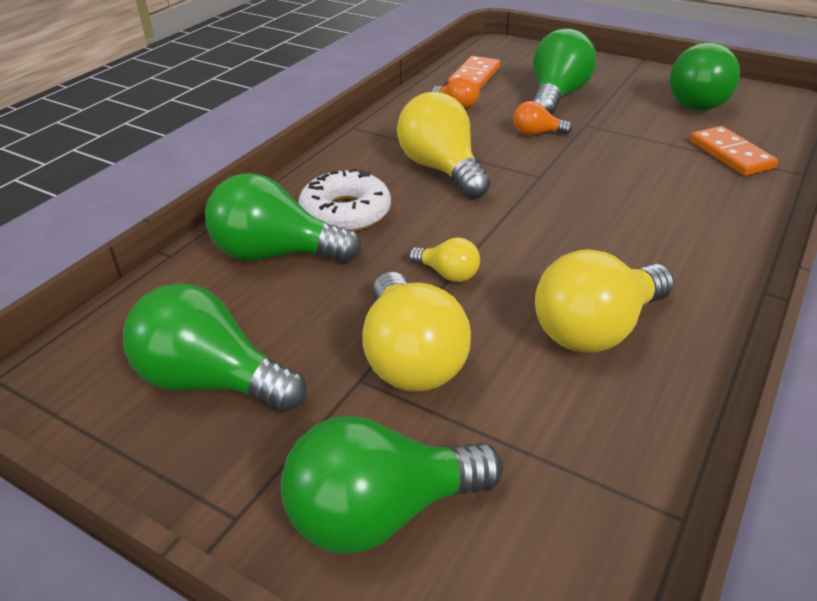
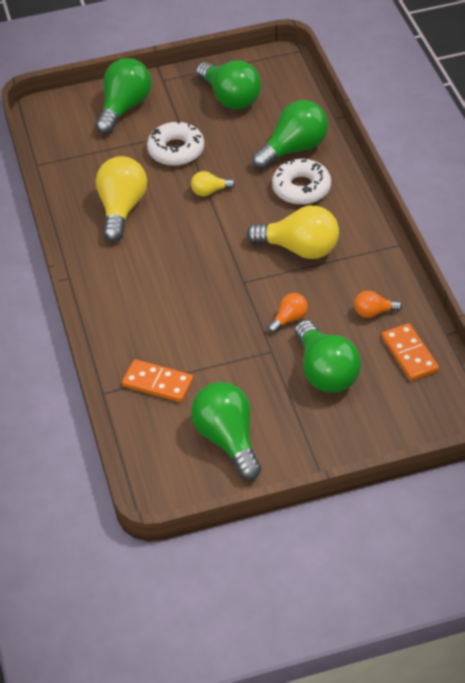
camera: 135 degrees right, 10 degrees up
green light bulb [123,283,307,412] -> green light bulb turned 75 degrees clockwise [196,60,261,109]
yellow light bulb [362,272,471,392] -> white donut [147,120,204,166]

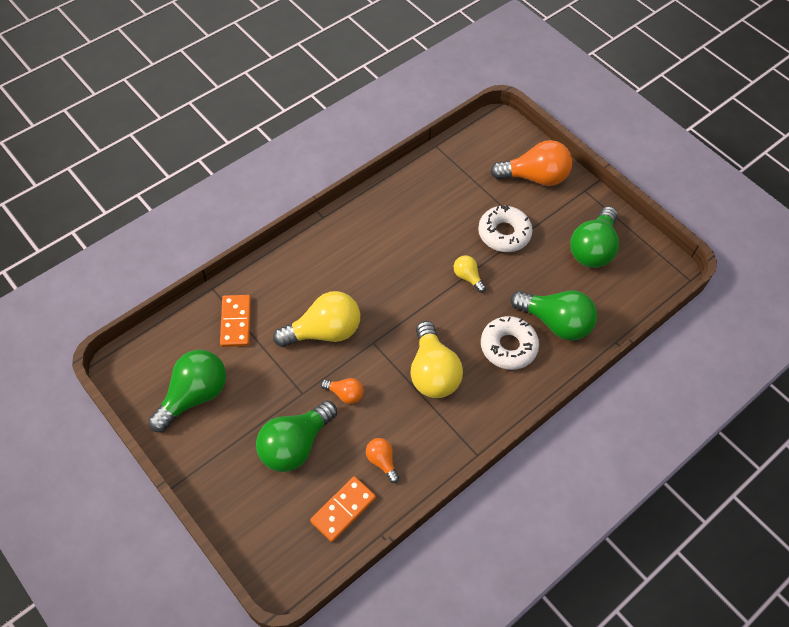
camera: 60 degrees right, 10 degrees up
green light bulb [96,58,152,134] -> orange light bulb [490,140,572,186]
yellow light bulb [96,156,147,242] -> yellow light bulb moved to [273,291,360,347]

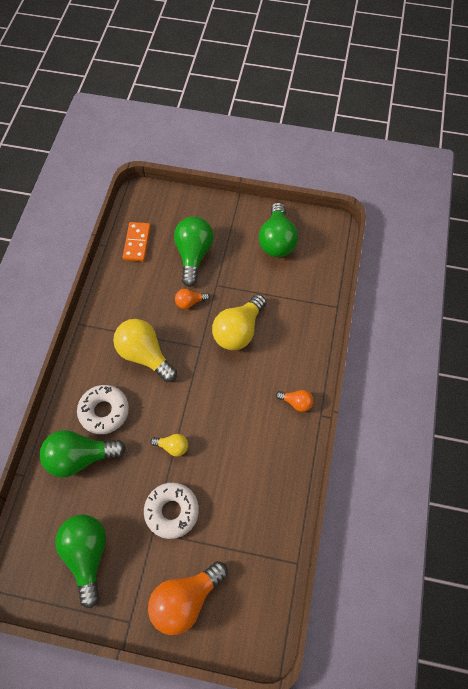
camera: 145 degrees right, 5 degrees up
orange domino [220,295,251,347] -> none
orange light bulb [366,438,399,483] -> orange light bulb moved to [276,390,314,412]

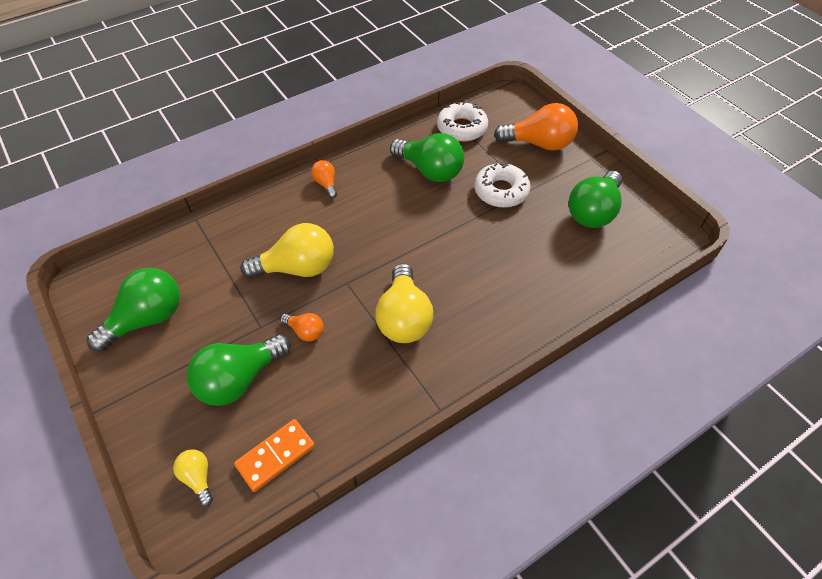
camera: 135 degrees left, 10 degrees down
green light bulb [40,430,126,478] -> green light bulb moved to [390,133,464,182]
white donut [77,385,129,434] -> white donut moved to [437,101,488,142]
yellow light bulb [150,434,188,457] -> yellow light bulb moved to [173,449,213,506]

